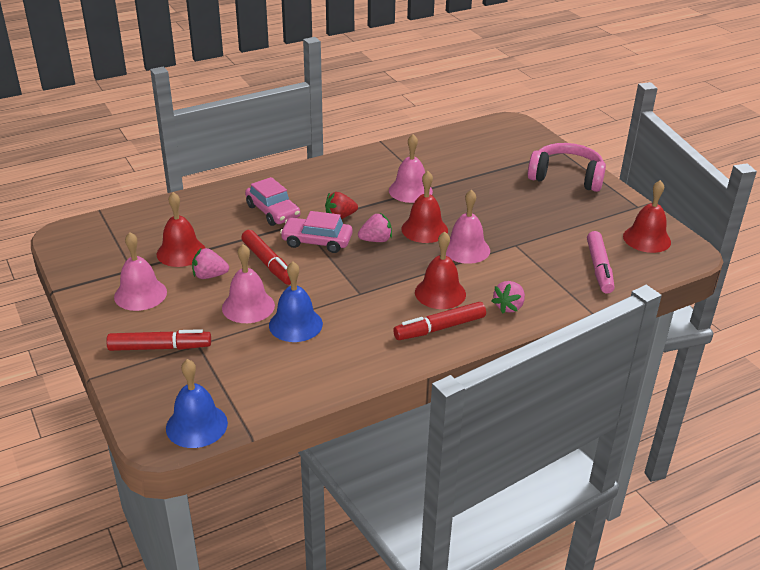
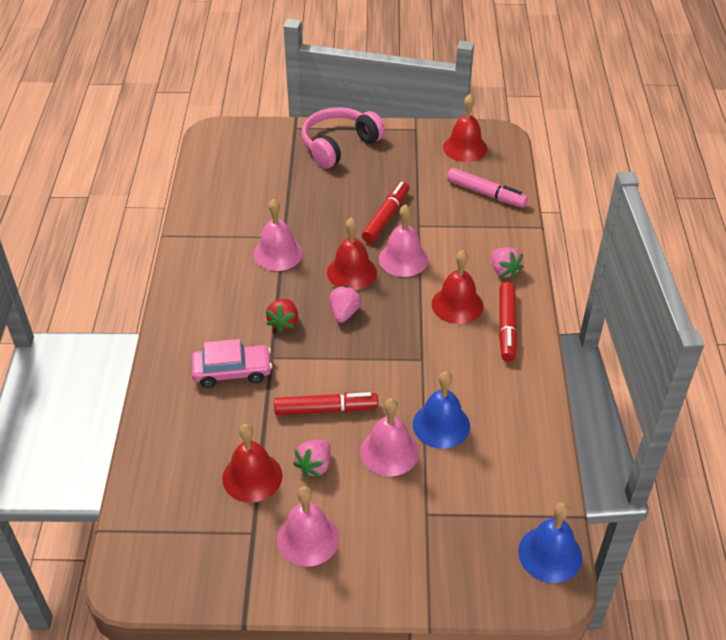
camera: 60 degrees left, 10 degrees up
red marker [106,329,211,351] -> red marker moved to [362,181,409,243]
pink car [280,211,353,253] -> none

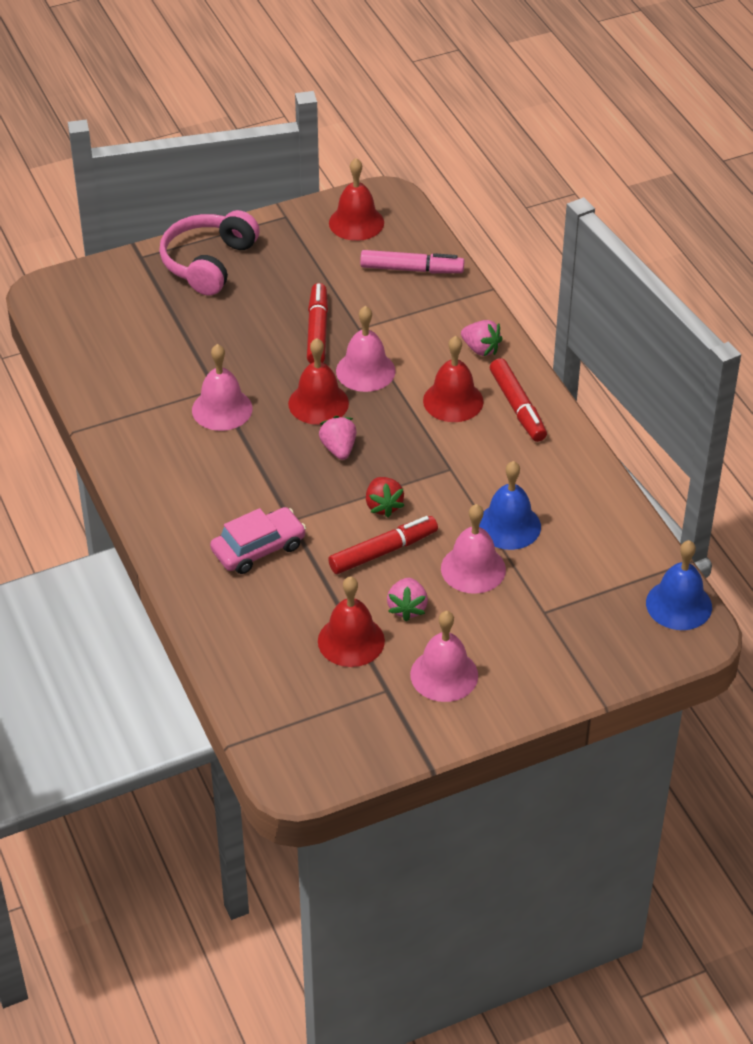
camera: 25 degrees left, 0 degrees up
red strawberry [266,299,298,333] -> red strawberry moved to [366,477,404,518]

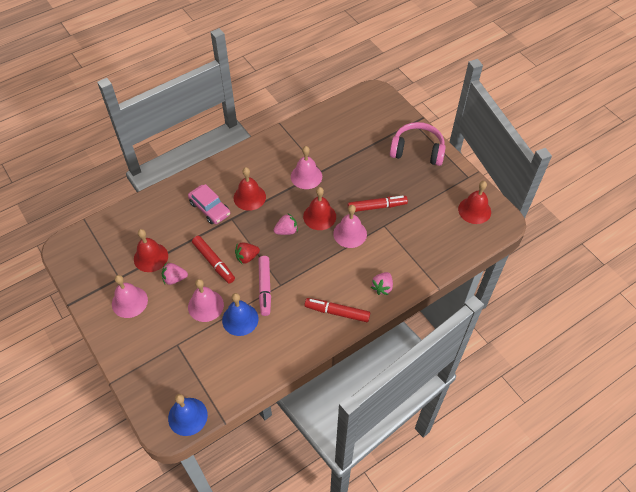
camera: 80 degrees right, 10 degrees up
pink marker [360,250,464,273] -> pink marker moved to [258,256,271,316]
red bell [423,336,484,422] -> red bell moved to [234,167,266,211]
red marker [490,358,547,442] -> red marker turned 45 degrees clockwise [305,298,370,322]

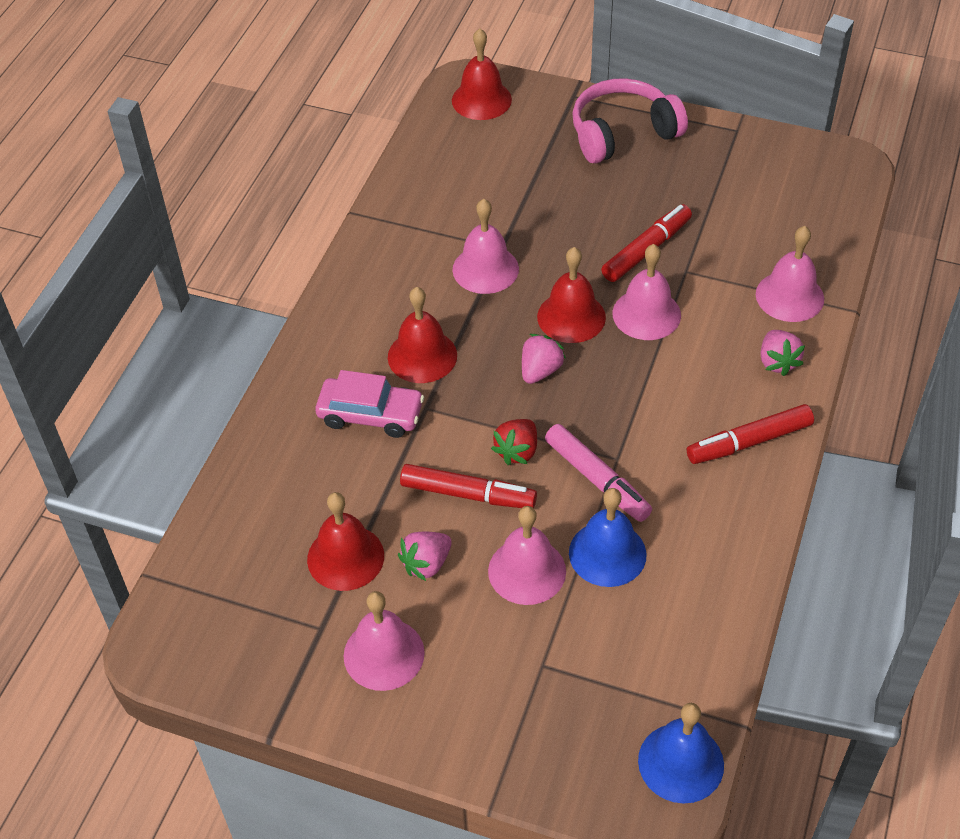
camera: 35 degrees left, 5 degrees down
red bell [458,181,491,224] -> red bell moved to [452,28,512,120]
none -> pink bell [756,226,824,322]

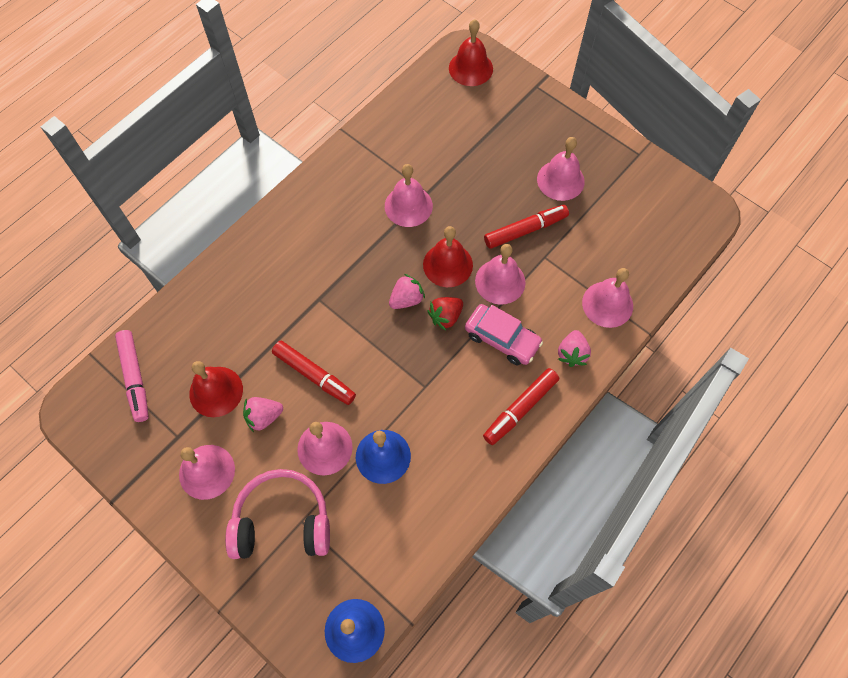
camera: 20 degrees right, 15 degrees up
pink car [315,370,424,438] -> pink car moved to [465,304,543,365]
red bell [388,287,457,383] -> none
red strawberry [491,419,537,465] -> red strawberry moved to [427,297,463,330]
pink marker [545,424,652,522] -> pink marker moved to [115,330,149,422]
pink headphones [572,78,688,163] -> pink headphones moved to [225,469,330,559]
red marker [687,404,814,464] -> red marker turned 45 degrees counterclockwise [483,368,559,445]
none -> pink bell [537,137,585,201]

